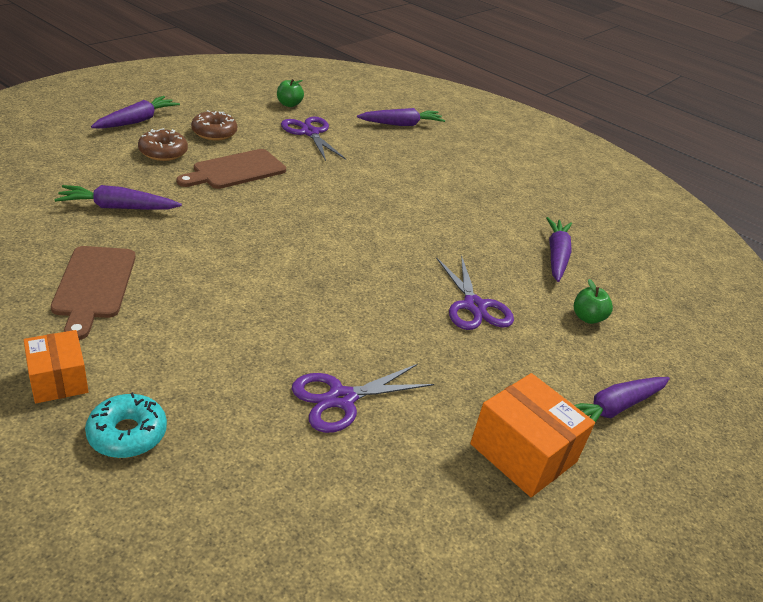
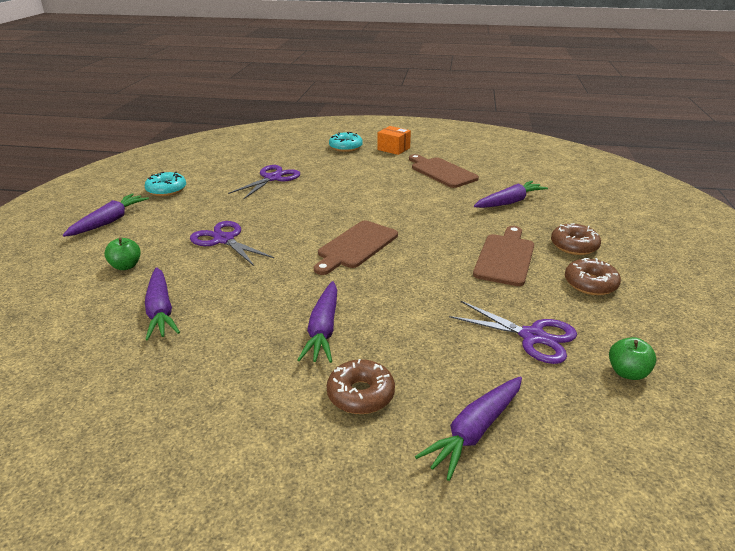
camera: 155 degrees right, 5 degrees down
purple carrot [91,96,180,129] -> purple carrot moved to [298,281,337,363]
orange box [470,373,595,497] -> turquoise donut [145,172,186,196]
none -> brown cutting board [314,221,398,275]
none -> brown donut [327,359,395,414]

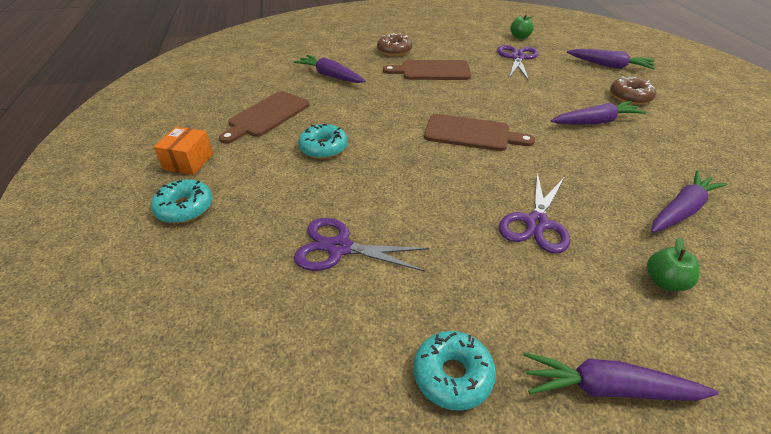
camera: 110 degrees left, 10 degrees up
brown donut [565,258,621,295] -> none
none -> turquoise donut [298,124,348,159]

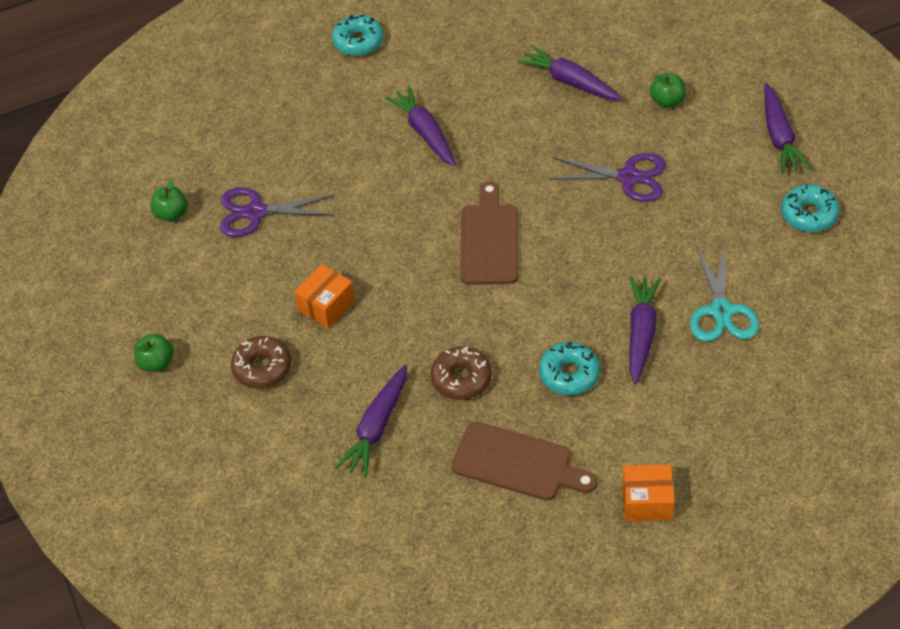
camera: 100 degrees left, 10 degrees up
turquoise donut [151,179,213,223] -> turquoise donut moved to [332,15,383,56]
purple scissors [294,218,429,272] -> turquoise scissors [690,246,759,342]
brown cutting board [383,60,471,80] -> orange box [295,264,355,329]
purple carrot [567,49,655,69] -> purple carrot moved to [629,276,661,384]
brown donut [610,76,656,105] -> brown donut moved to [431,346,492,400]
none -> green apple [134,334,174,372]

